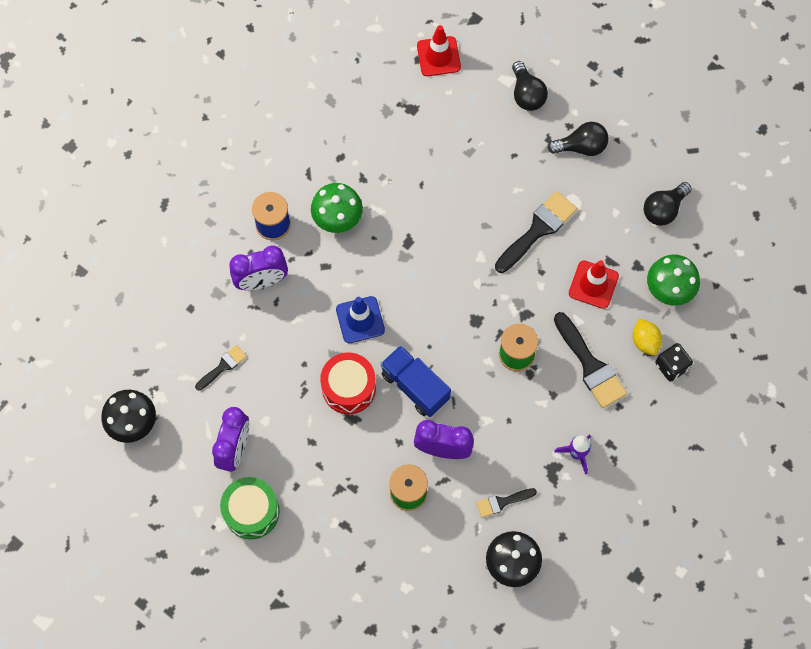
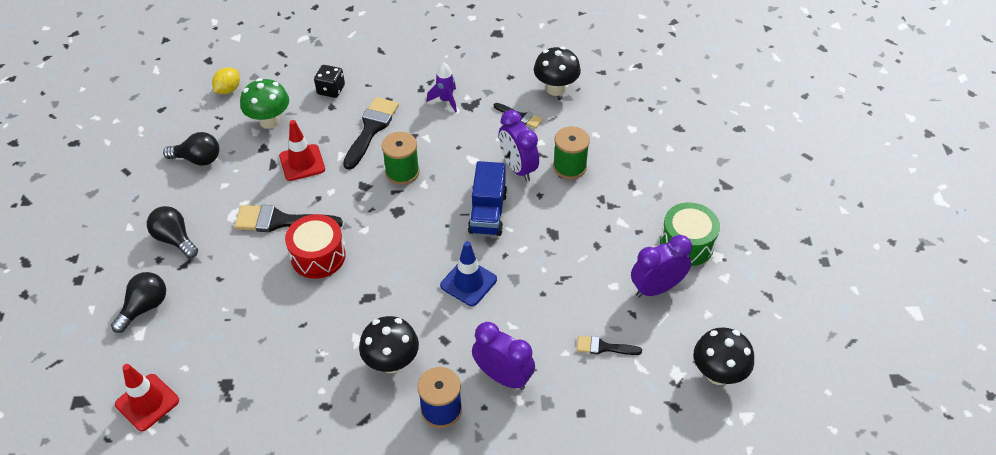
camera: 130 degrees left, 20 degrees down
green mushroom [311,183,363,233] -> black mushroom [359,316,419,373]
red drum [320,352,376,414] -> red drum moved to [285,214,346,279]
yellow lemon [633,319,662,356] -> yellow lemon moved to [212,67,240,94]

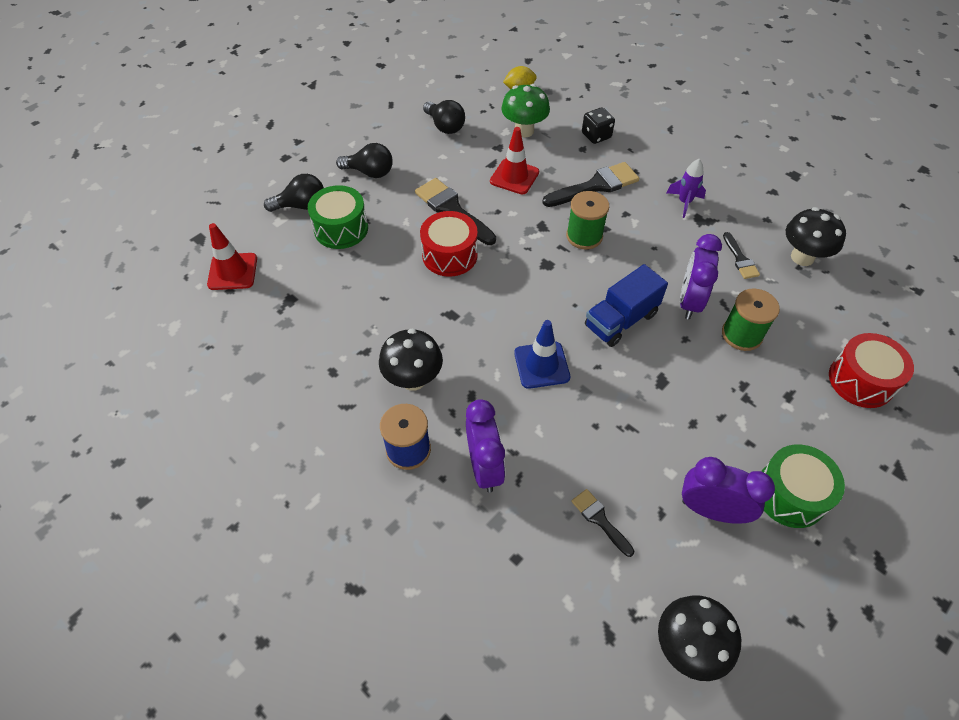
camera: 45 degrees right, 5 degrees up
black light bulb [147,206,198,258] -> black light bulb turned 105 degrees clockwise [336,143,393,178]
none -> green drum [308,185,368,249]
none -> red drum [829,333,914,408]

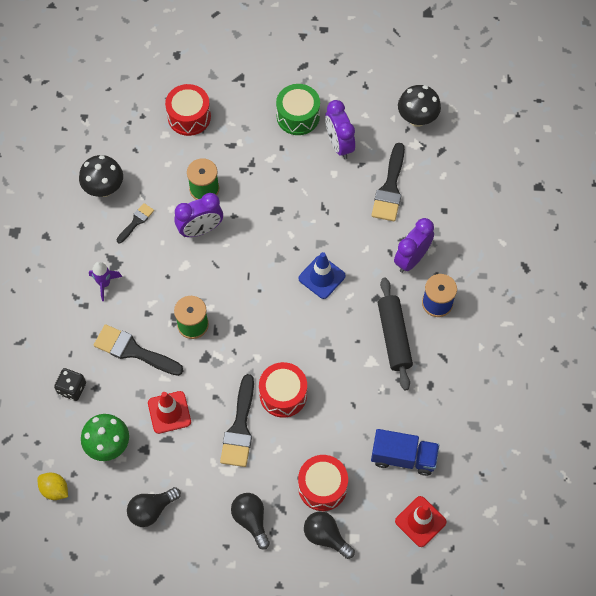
camera: 130 degrees left, 10 degrees up
green drum [308,185,368,249] -> red drum [298,455,348,511]
black mushroom [379,328,443,391] -> black rolling pin [378,278,413,391]
black light bulb [423,100,465,134] -> black light bulb turned 135 degrees counterclockwise [127,487,181,527]
black brush [571,489,634,557] -> black brush [371,143,405,221], size x1.81
blue truck [585,264,668,347] -> blue truck moved to [371,429,439,476]

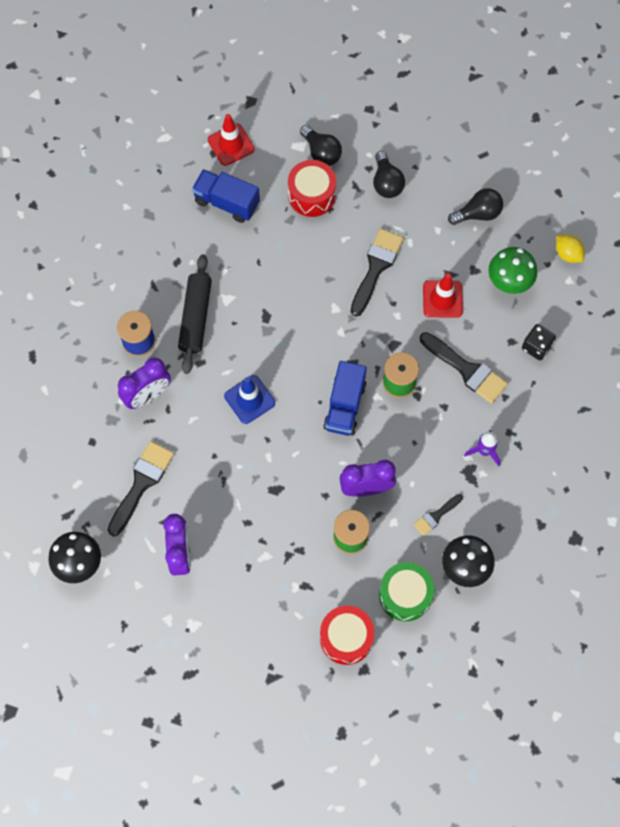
camera: 165 degrees left, 5 degrees up
red drum [259,362,307,418] -> none
green drum [276,84,320,135] -> green drum moved to [379,562,434,622]
none -> blue truck [323,361,367,436]

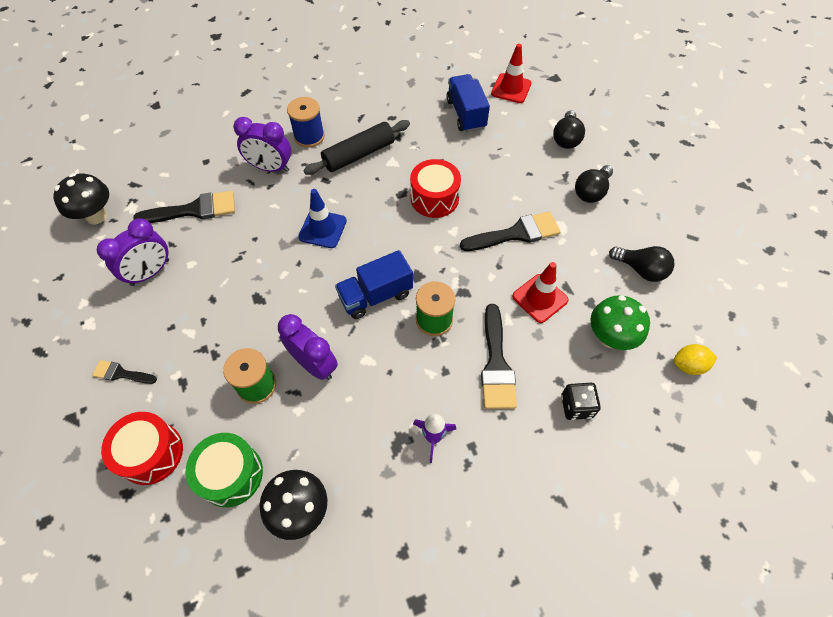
camera: 50 degrees right, 10 degrees down
red drum [288,160,336,217] -> red drum moved to [410,159,461,218]
black brush [414,494,463,536] -> black brush moved to [92,360,157,384]
yellow lemon [556,235,585,263] -> yellow lemon turned 75 degrees clockwise [673,344,717,375]

